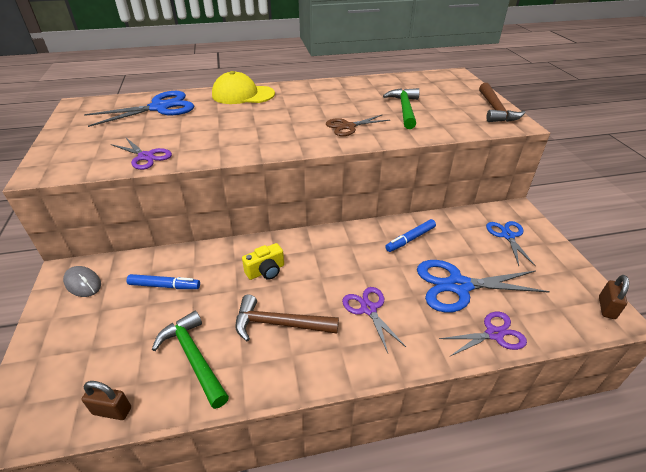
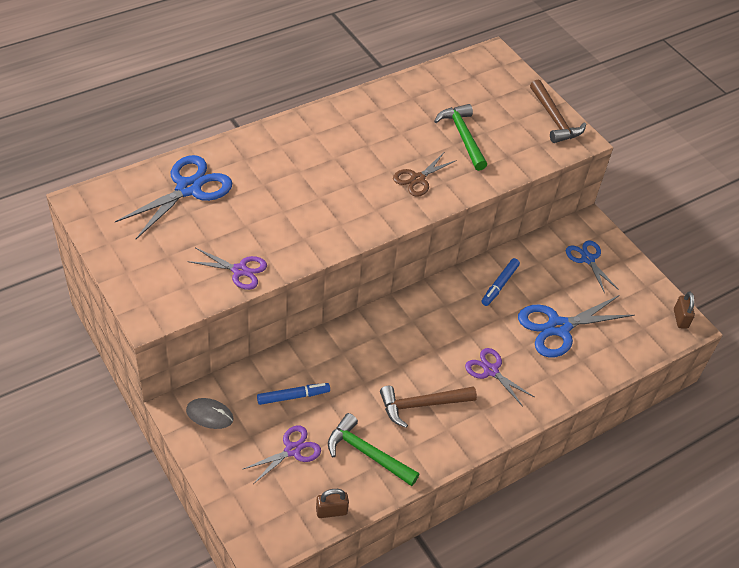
camera: 25 degrees left, 10 degrees up
yellow cap [212,71,275,104] -> none
yellow camera [242,243,284,280] -> none
purple scissors [439,312,527,357] -> purple scissors moved to [243,425,321,484]

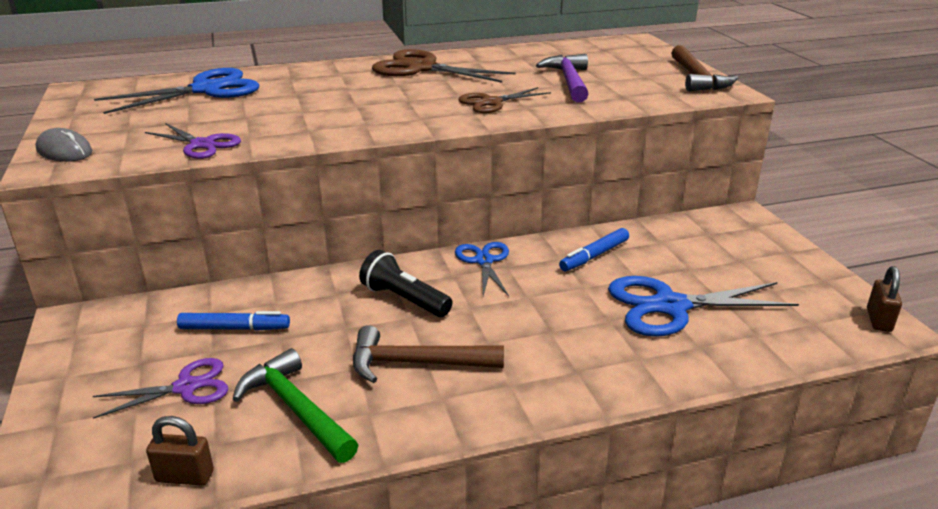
camera: 20 degrees right, 20 degrees down
grey mouse [186,398,234,429] -> grey mouse moved to [35,128,92,162]
green hammer [434,104,487,171] -> purple hammer [536,54,589,102]
purple scissors [465,348,534,407] -> none
blue scissors [566,240,619,293] -> blue scissors moved to [455,242,509,296]
none -> black flashlight [359,250,453,317]
none -> brown scissors [372,49,516,83]

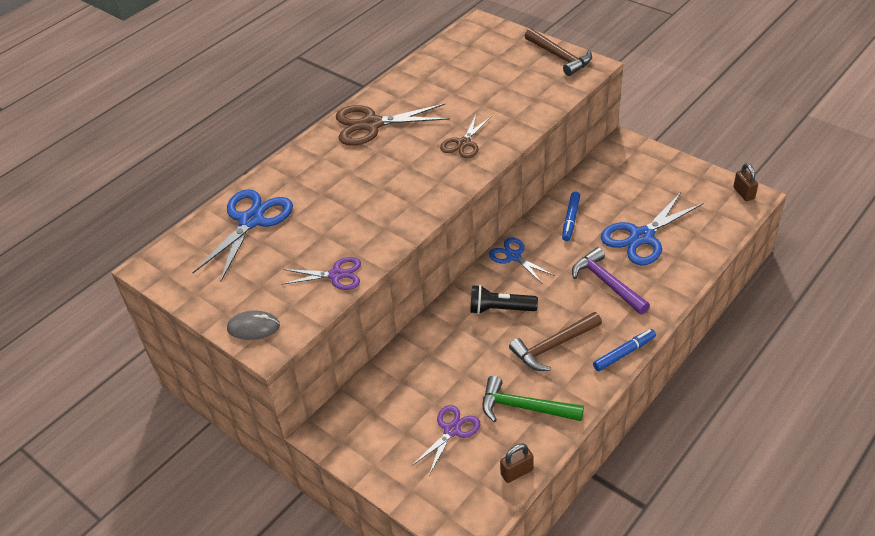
camera: 30 degrees left, 15 degrees up
blue marker [177,311,290,331] -> blue marker moved to [593,329,656,371]
purple hammer [536,54,589,102] -> purple hammer moved to [572,247,650,314]

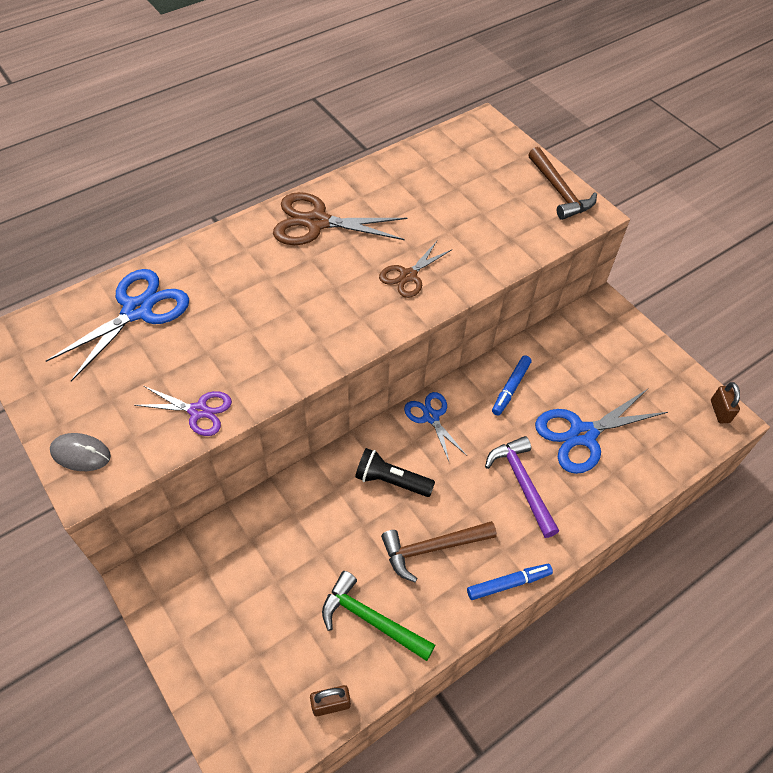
camera: 10 degrees right, 10 degrees up
purple scissors [413,405,480,475] -> none

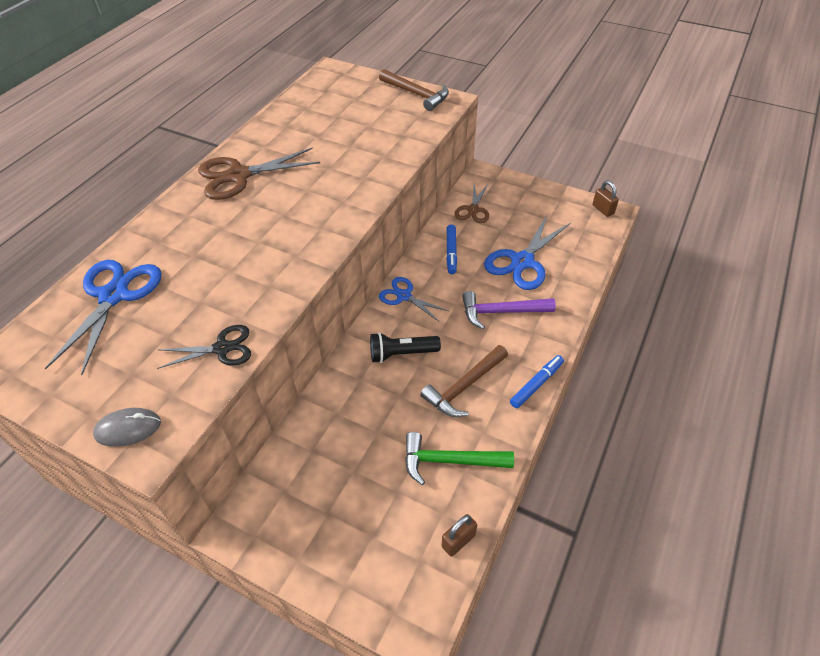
camera: 25 degrees left, 5 degrees down
purple scissors [134,386,232,436] -> black scissors [157,325,251,369]
brown scissors [379,241,451,298] -> brown scissors moved to [454,184,489,223]
purple hammer [485,436,559,538] -> purple hammer turned 45 degrees counterclockwise [462,291,556,329]

